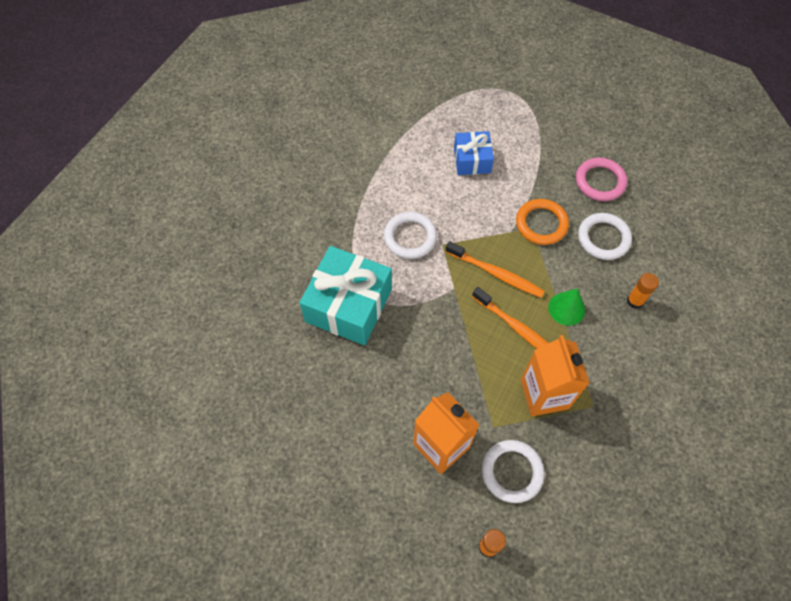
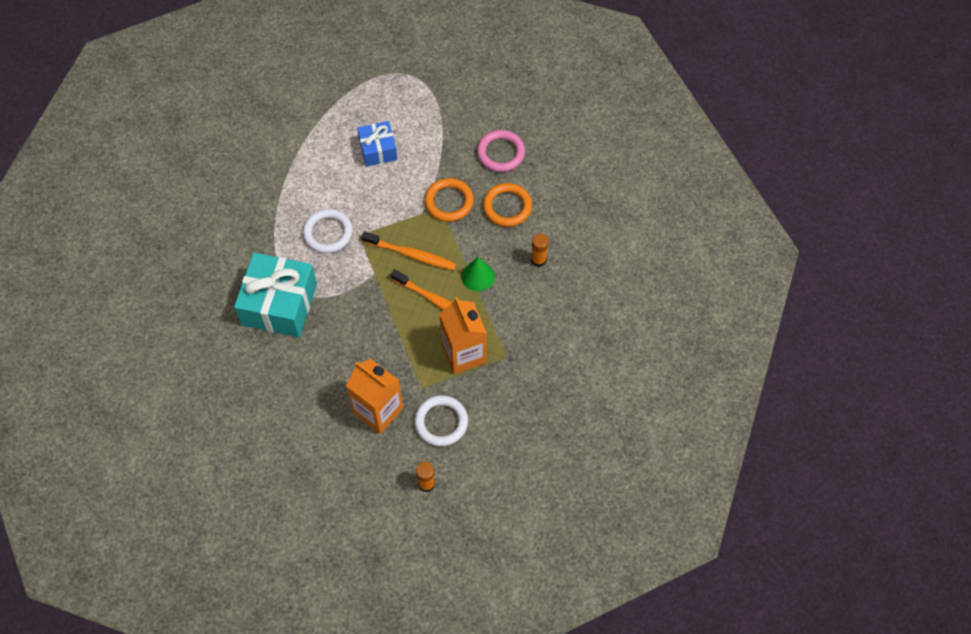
camera: 10 degrees left, 0 degrees up
white ring [578,213,632,260] -> orange ring [483,183,532,227]

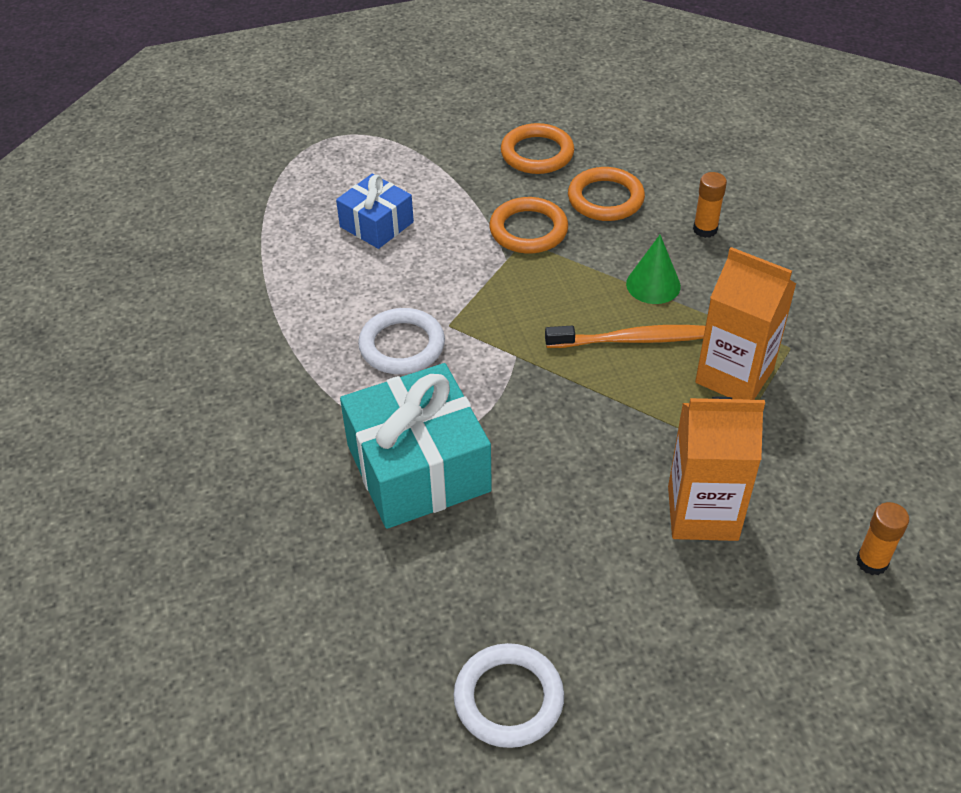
camera: 35 degrees left, 15 degrees down
orange toothbrush [361,231,456,270] -> none
white ring [414,395,468,446] -> white ring moved to [454,643,564,748]
pink ring [477,130,525,172] -> orange ring [501,123,574,174]

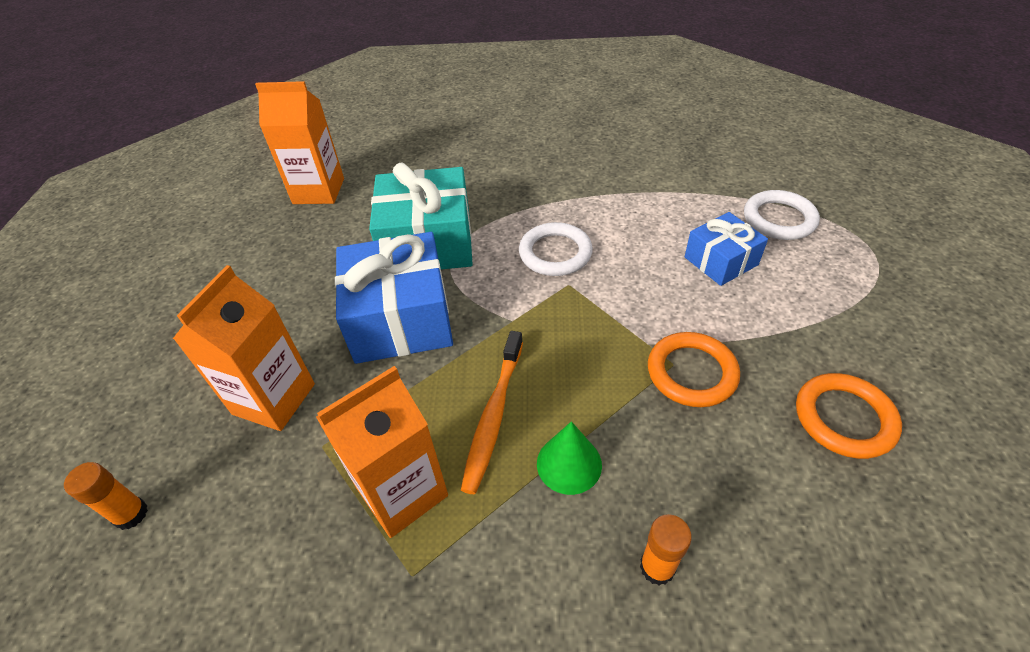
camera: 110 degrees right, 0 degrees up
white ring [454,643,564,748] -> white ring moved to [744,190,820,240]
orange ring [568,167,645,221] -> none
none -> orange carton [255,81,344,204]
none -> blue gift [335,232,453,364]

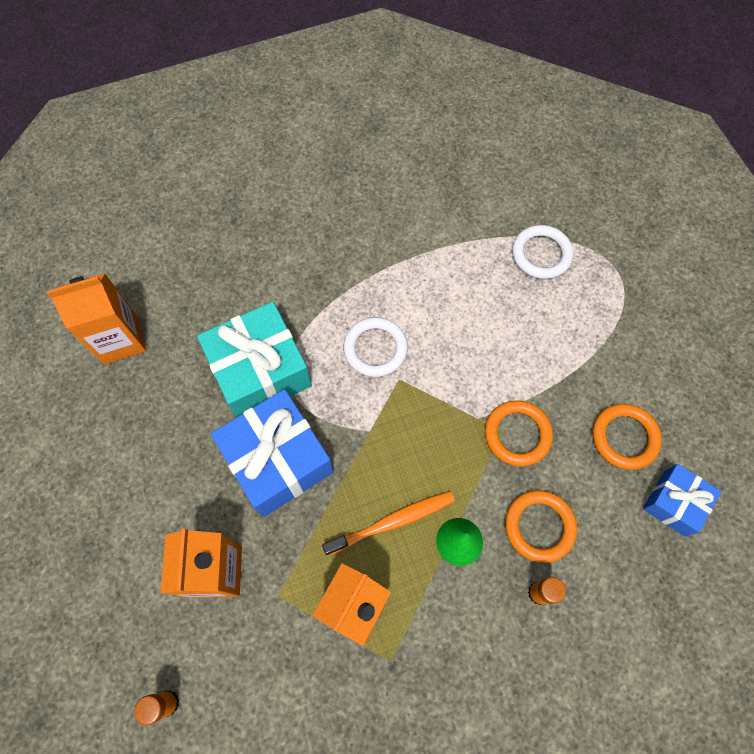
camera: 25 degrees left, 20 degrees up
orange toothbrush [461,331,523,494] -> orange toothbrush turned 105 degrees counterclockwise [322,491,455,556]
blue gift [685,212,768,286] -> blue gift moved to [643,464,721,537]
none -> orange ring [505,490,577,563]

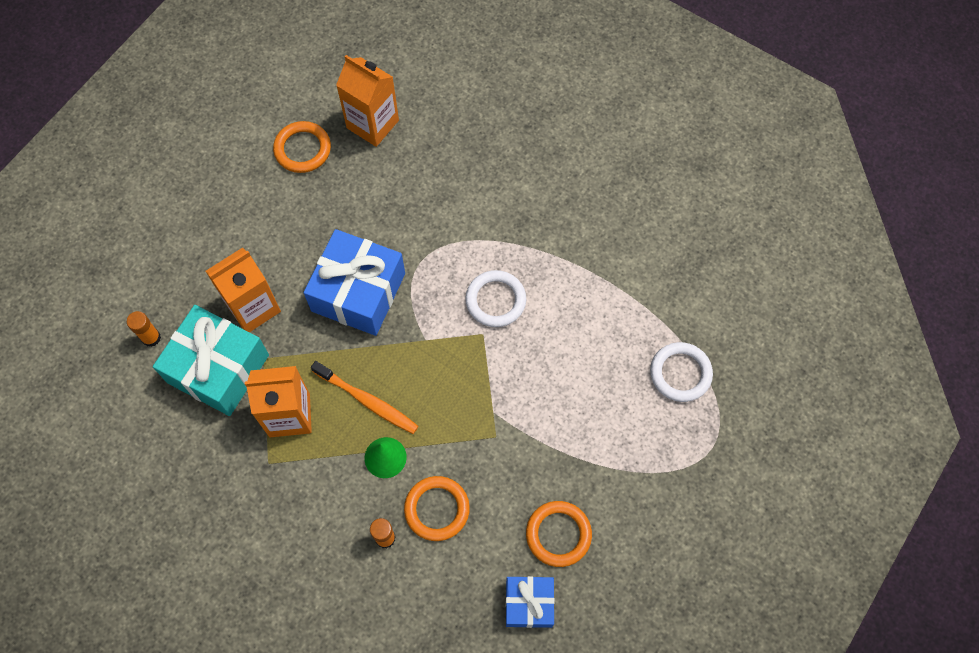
camera: 55 degrees right, 0 degrees up
turquoise gift [197,302,312,417] -> turquoise gift moved to [153,305,269,416]
orange ring [485,400,553,466] -> orange ring moved to [273,121,331,173]

